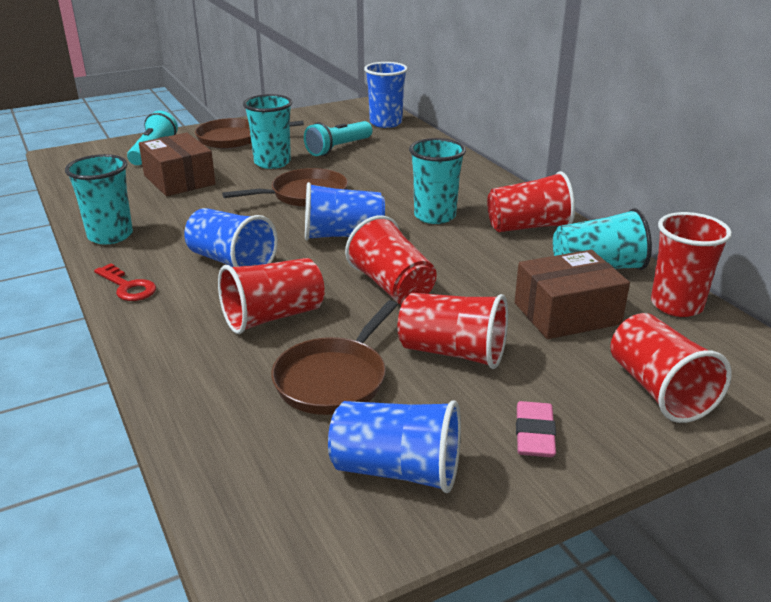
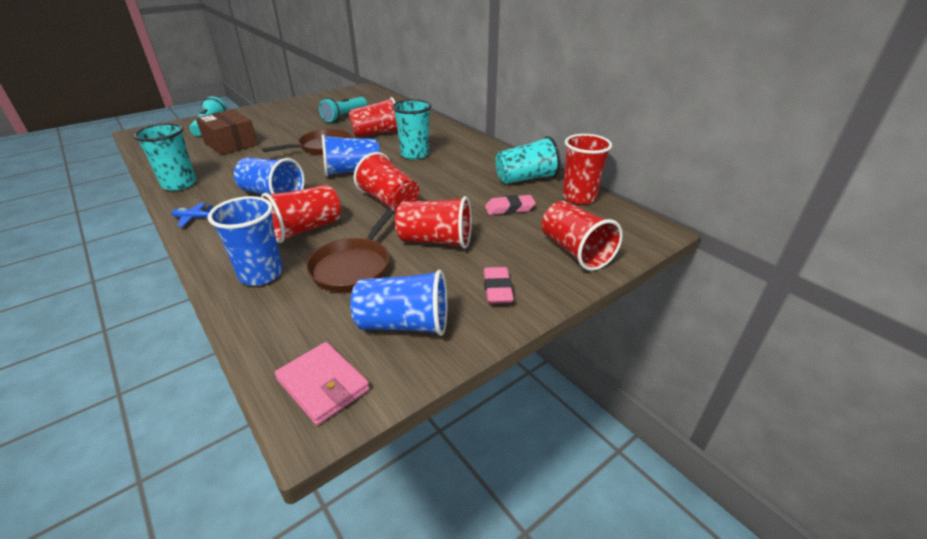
camera: 10 degrees left, 5 degrees up
red key [94,263,156,301] -> blue plane [171,203,213,227]
brown pan [195,118,304,149] -> none
turquoise cup [243,94,292,169] -> none
blue cup [364,62,408,128] -> blue cup moved to [208,196,283,286]
red cup [487,171,575,232] -> red cup moved to [349,97,398,137]
brown box [515,250,630,339] -> pink eraser [485,195,536,215]
none -> pink wallet [275,342,370,425]

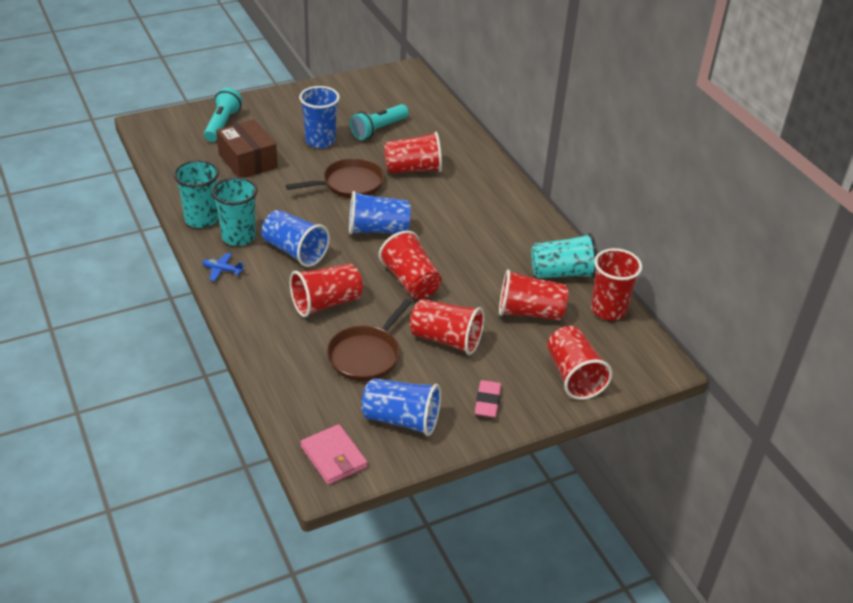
camera: 10 degrees right, 5 degrees up
blue cup [208,196,283,286] -> blue cup moved to [299,86,340,148]
turquoise cup [392,99,431,160] -> turquoise cup moved to [212,177,258,246]
pink eraser [485,195,536,215] -> red cup [499,269,568,320]

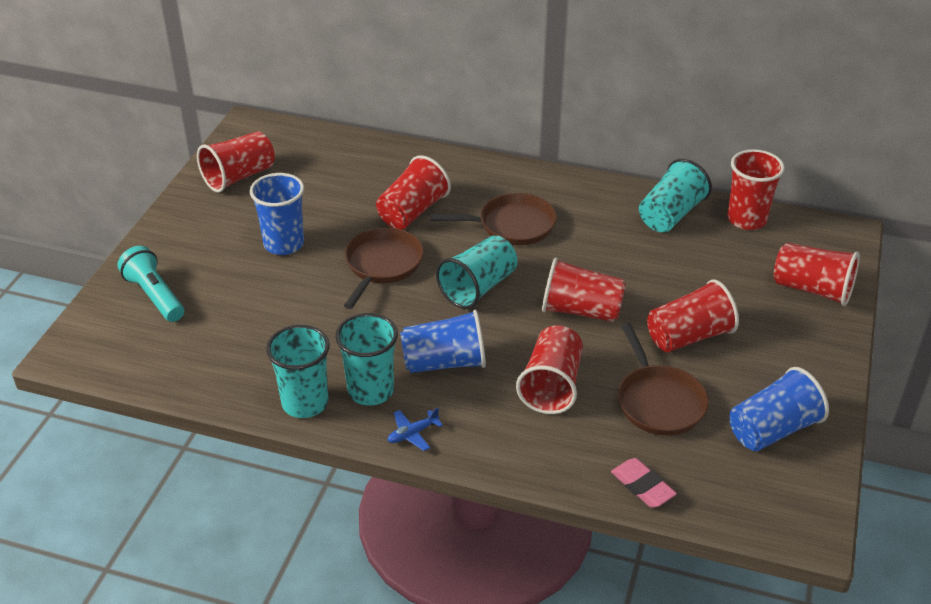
camera: 45 degrees left, 0 degrees up
brown box [216,119,278,178] -> none
pink wallet [301,424,368,485] -> none
blue cup [349,191,411,235] -> turquoise cup [436,235,518,309]
turquoise flashlight [350,104,409,140] -> none
pink eraser [475,380,501,418] -> pink eraser moved to [611,458,677,508]
red cup [499,269,568,320] -> red cup moved to [197,132,275,192]
none -> brown pan [430,193,557,245]

